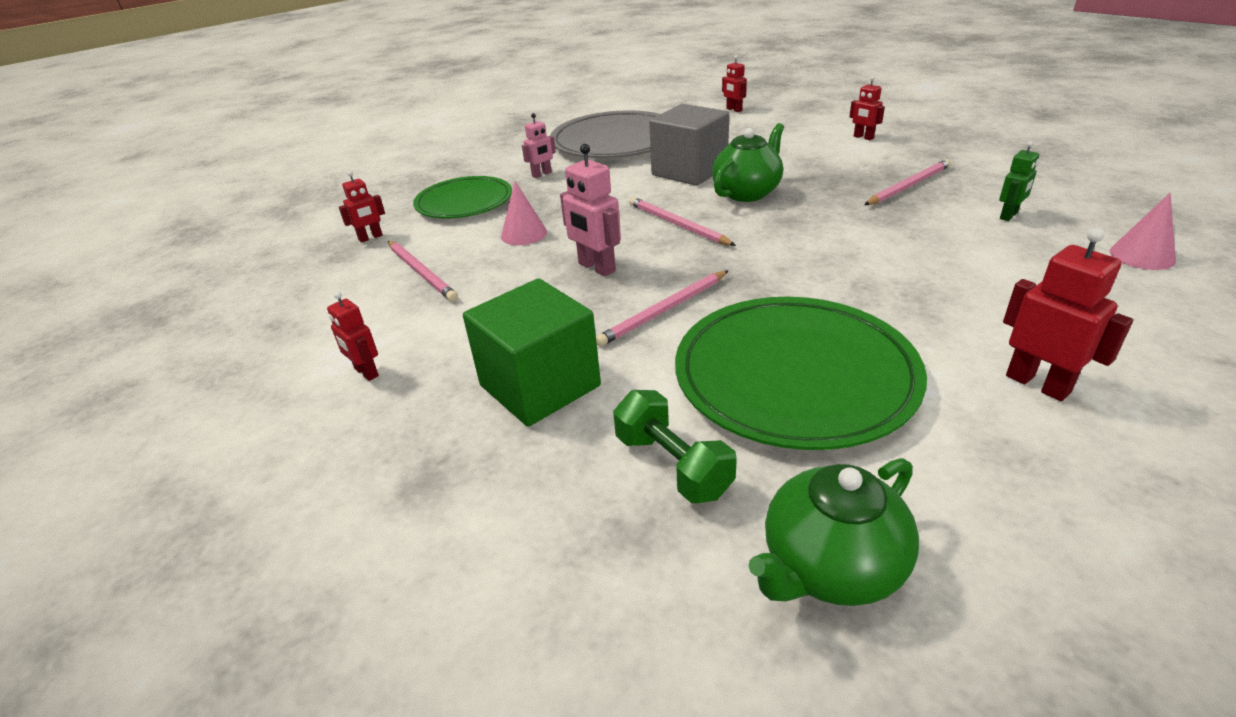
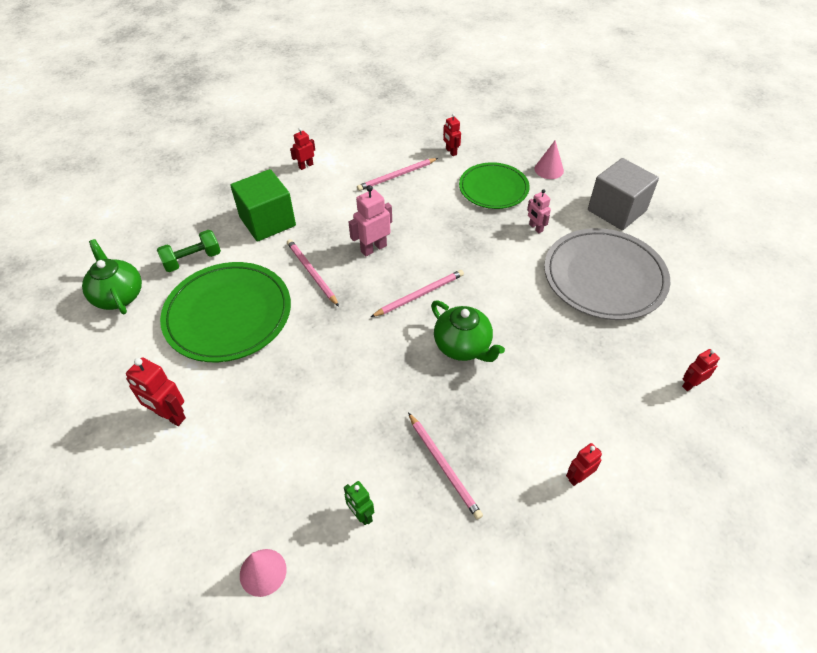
camera: 95 degrees right, 15 degrees up
pink cone [501,181,547,245] -> pink cone moved to [534,140,564,179]
grey cube [649,104,729,186] -> grey cube moved to [588,158,659,230]
red robot [1003,228,1133,401] -> red robot turned 60 degrees clockwise [126,357,186,426]

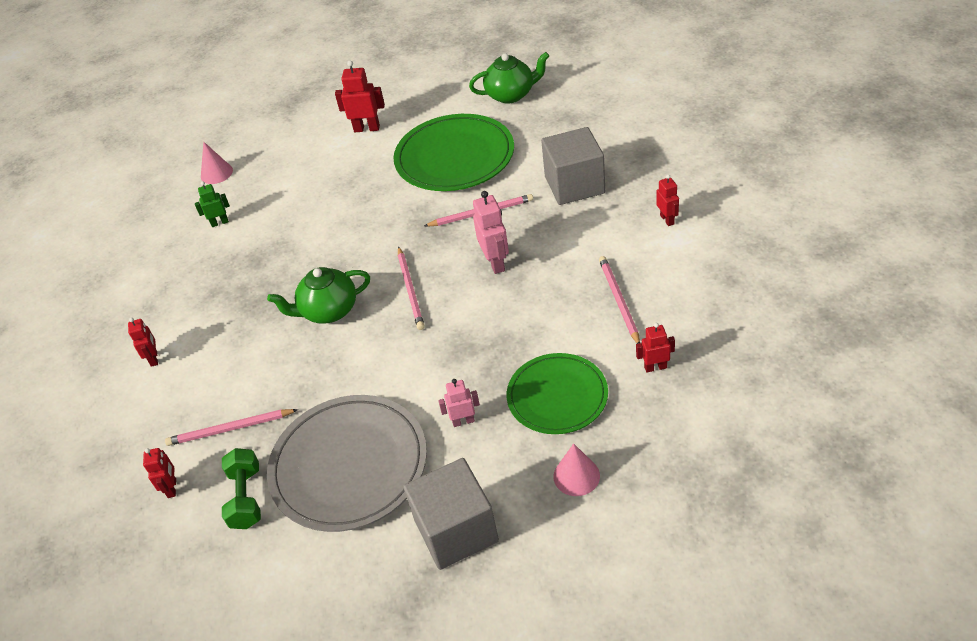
camera: 115 degrees right, 5 degrees down
red robot [126,357,186,426] -> red robot turned 45 degrees clockwise [335,60,385,132]
green dumbbell [157,230,221,272] -> green dumbbell moved to [222,448,261,529]
green cube [230,169,296,242] -> grey cube [541,127,605,205]
pink pencil [408,412,483,520] -> pink pencil moved to [165,409,298,446]

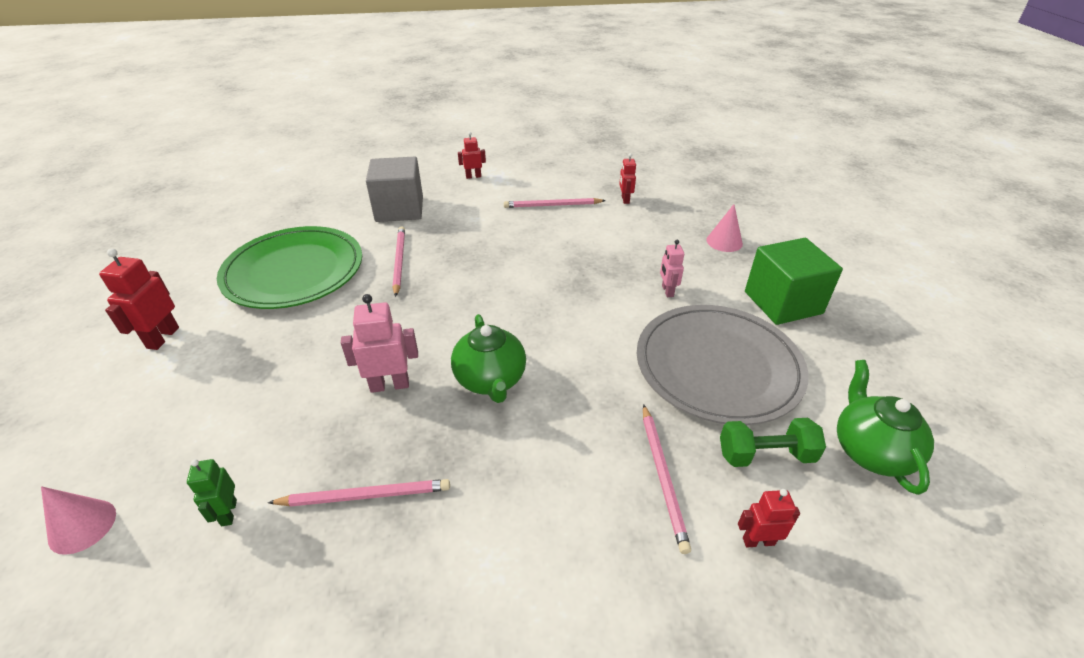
camera: 90 degrees left, 5 degrees down
red robot [128,318,158,367] -> none
pink pencil [398,246,425,330] -> pink pencil moved to [268,479,450,507]
grey cube [403,458,499,570] -> green cube [745,238,843,325]
green teapot [469,52,549,103] -> green teapot moved to [837,360,934,495]
pink robot [473,191,509,274] -> pink robot moved to [341,294,418,393]
green plate [507,353,608,434] -> none

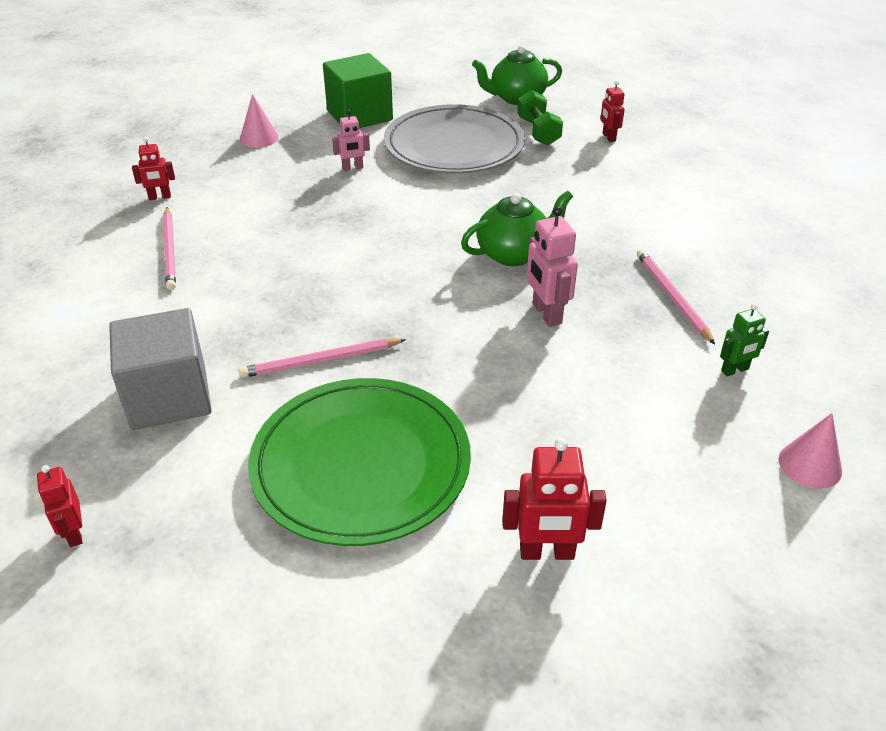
camera: 100 degrees left, 0 degrees up
red robot [458,132,486,179] -> red robot moved to [37,465,82,547]
pink pencil [643,404,691,554] -> none

